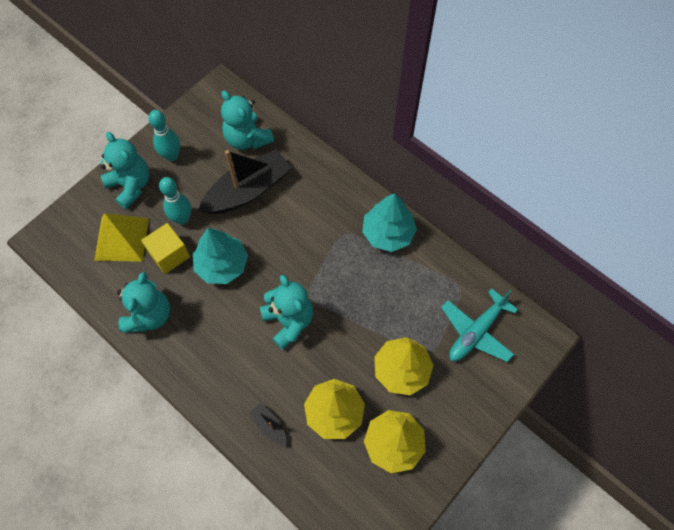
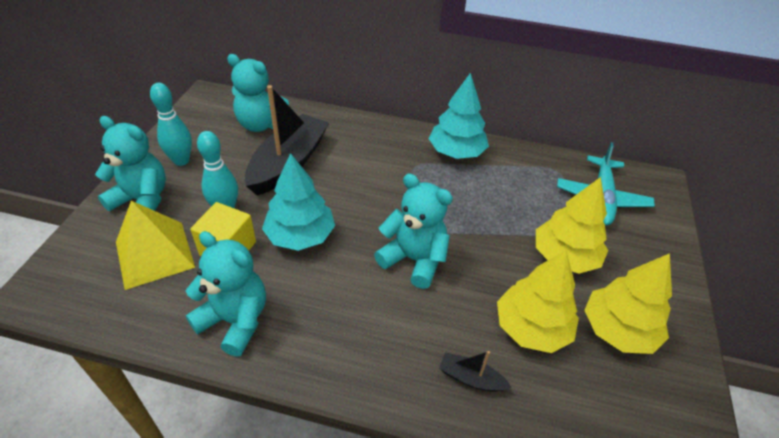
camera: 30 degrees left, 20 degrees down
turquoise teddy bear [117,272,170,333] -> turquoise teddy bear turned 45 degrees counterclockwise [186,231,266,357]

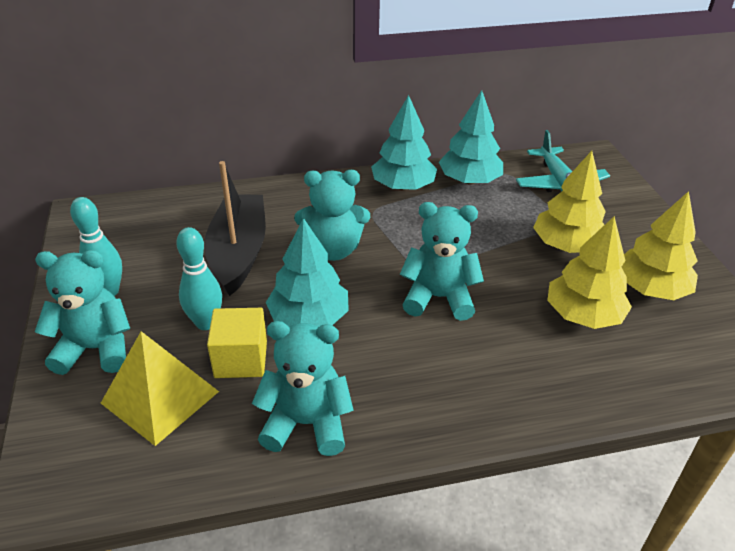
camera: 25 degrees left, 5 degrees down
turquoise teddy bear [227,54,289,132] -> turquoise teddy bear moved to [294,170,370,261]
black boat [439,351,511,392] -> none
none -> turquoise tree [439,90,503,185]

